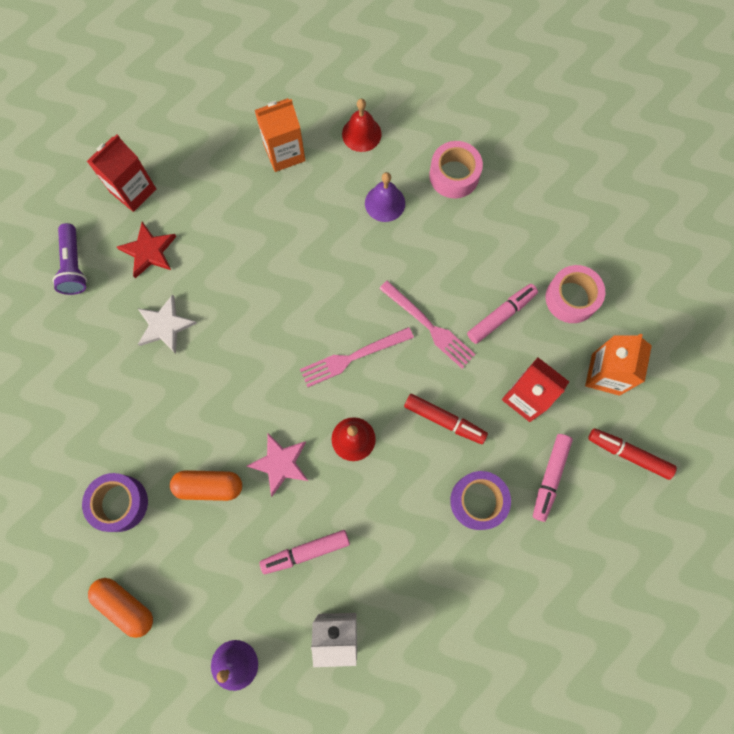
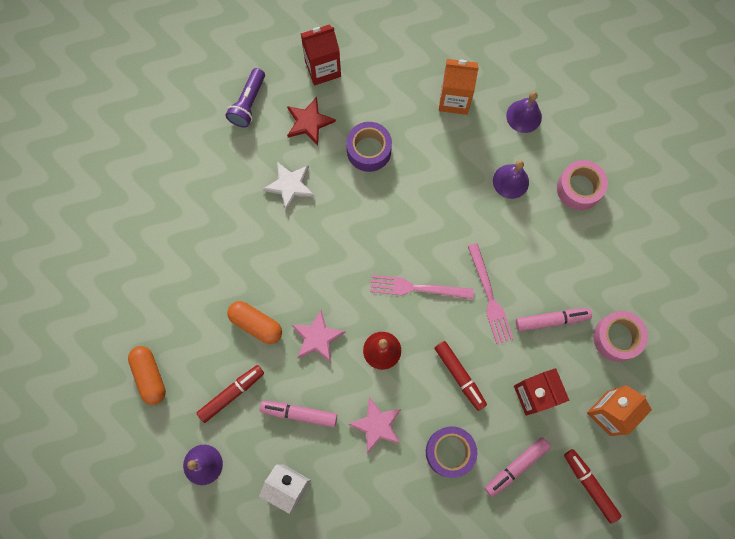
camera: 30 degrees right, 0 degrees up
purple tape [82,473,148,532] -> purple tape moved to [346,122,392,172]
red bell [342,99,382,152] -> purple bell [506,92,542,133]
none -> red marker [197,365,264,423]
none -> pink star [348,397,401,453]

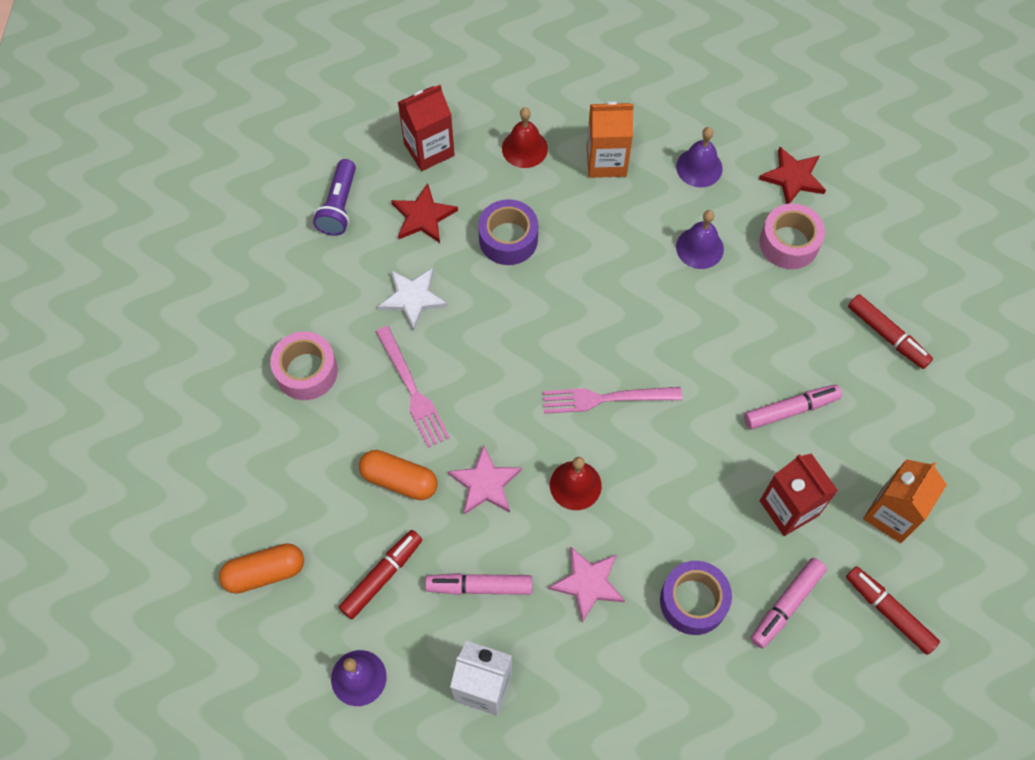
camera: 10 degrees left, 10 degrees down
orange capsule [128,346,166,405] -> orange capsule turned 75 degrees counterclockwise [219,543,304,594]
red marker [435,341,487,411] -> red marker moved to [848,294,933,369]
pink fork [468,243,514,344] -> pink fork moved to [376,326,450,448]
pink tape [593,311,648,362] -> pink tape moved to [270,331,338,400]
none -> red bell [502,107,548,168]
none -> red star [759,147,826,204]

